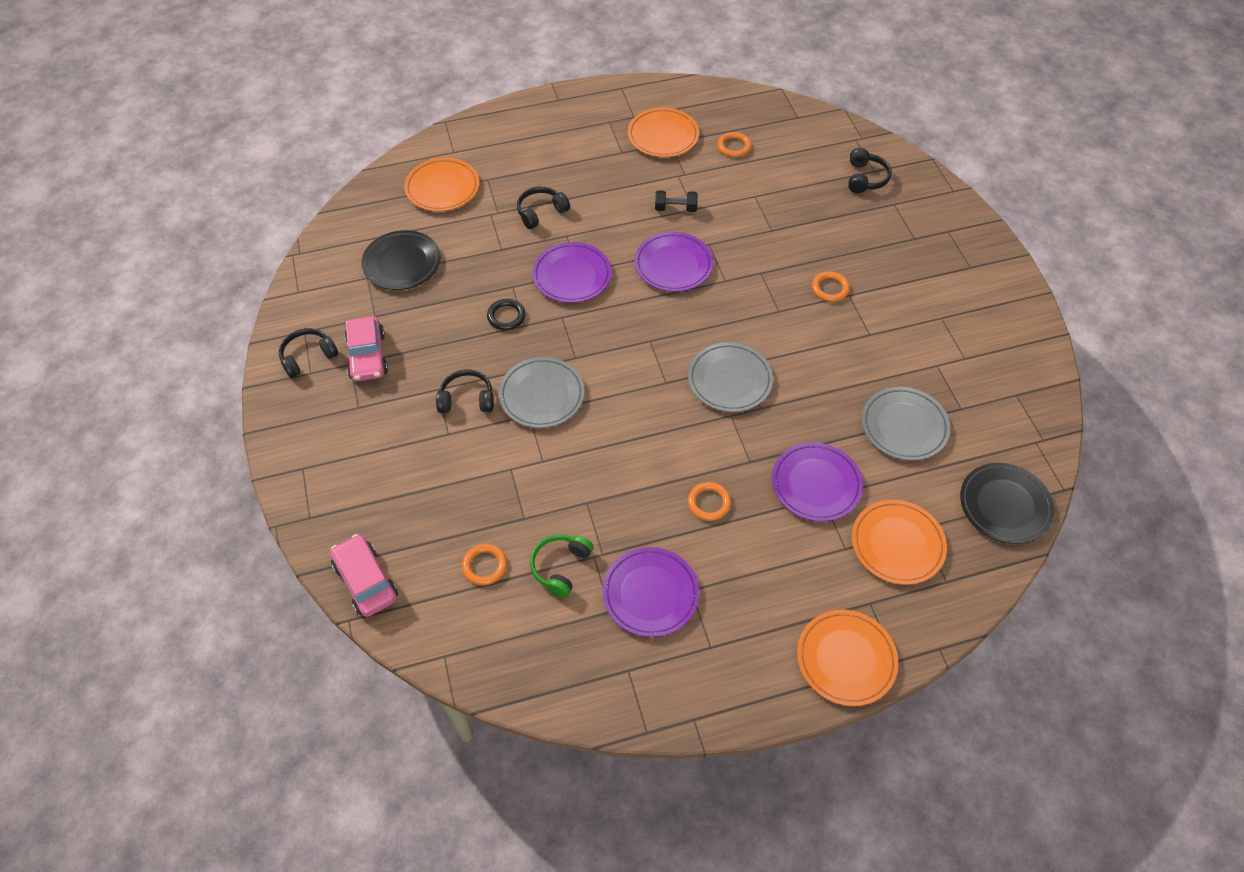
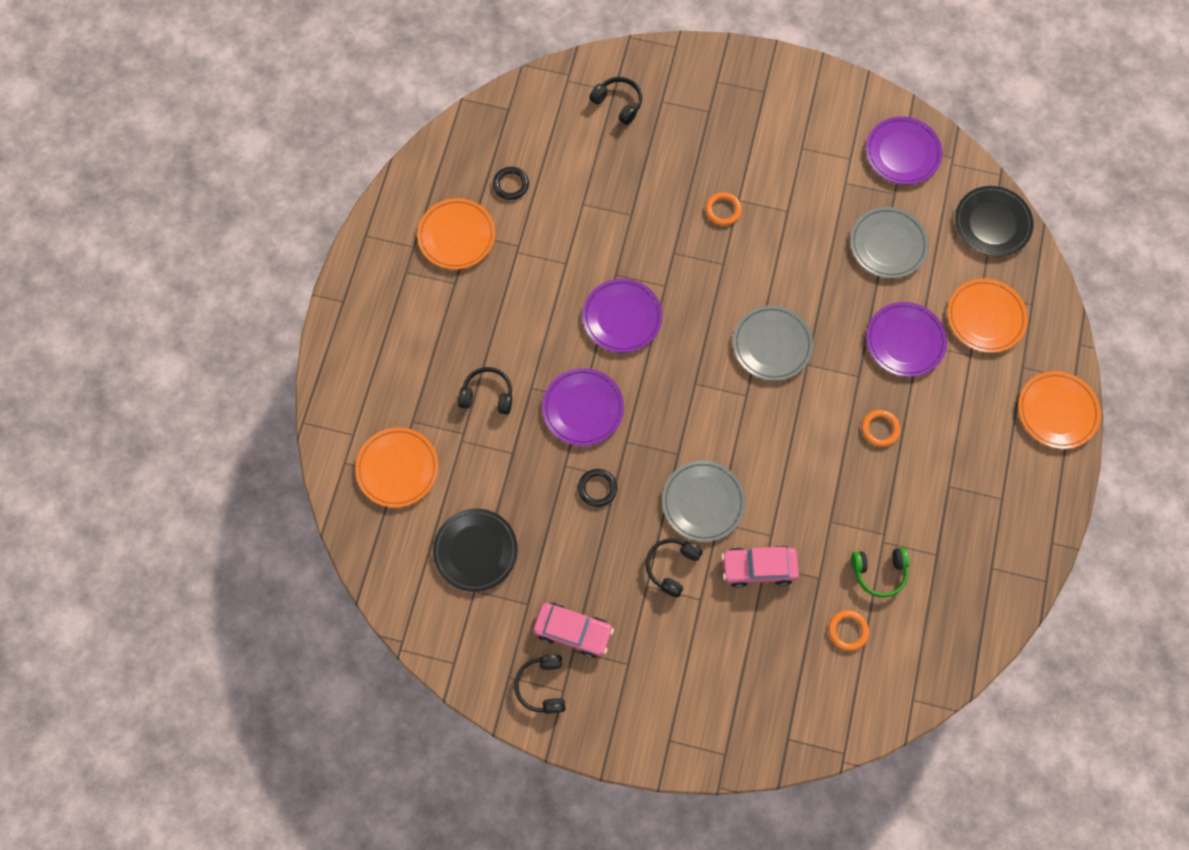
camera: 60 degrees left, 15 degrees up
pink car [330,534,398,617] -> pink car moved to [721,545,799,588]
black headphones [517,187,570,229] -> black headphones turned 105 degrees clockwise [458,367,512,415]
green headphones [530,534,593,598] -> green headphones turned 60 degrees counterclockwise [851,548,909,597]
purple plate [602,547,699,637] -> purple plate moved to [866,117,943,185]
black dumbbell [655,190,698,212] -> none
orange ring [717,132,751,158] -> black ring [493,167,529,200]

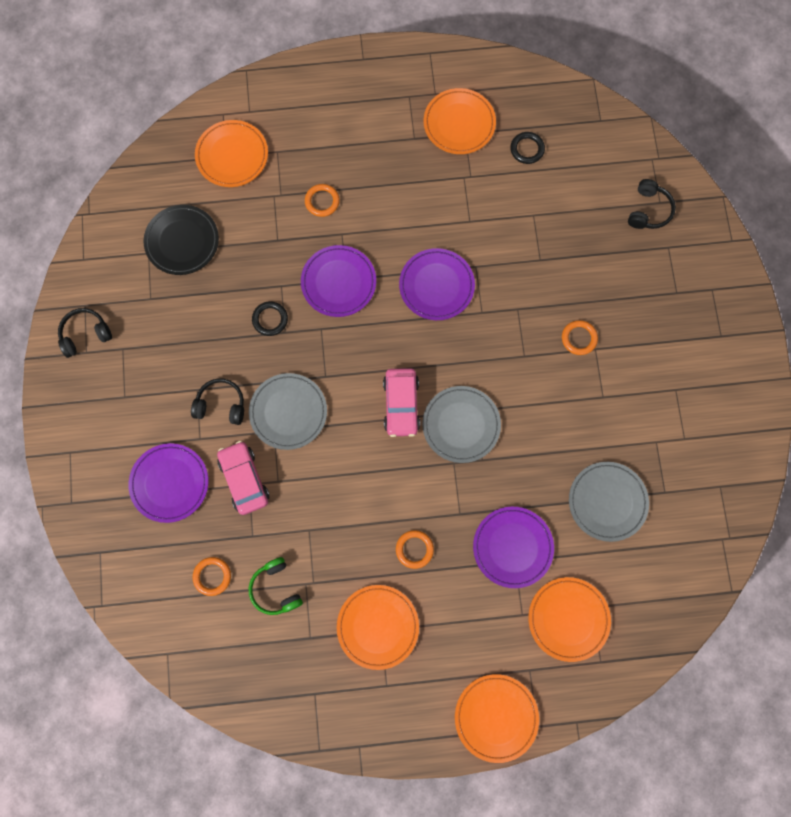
camera: 70 degrees right, 5 degrees up
black headphones [458,367,512,415] -> orange ring [305,184,340,217]
pink car [533,603,614,658] -> pink car moved to [383,368,420,437]
purple plate [866,117,943,185] -> purple plate moved to [128,443,208,523]
black plate [955,186,1034,257] -> none
none -> orange plate [337,585,419,670]

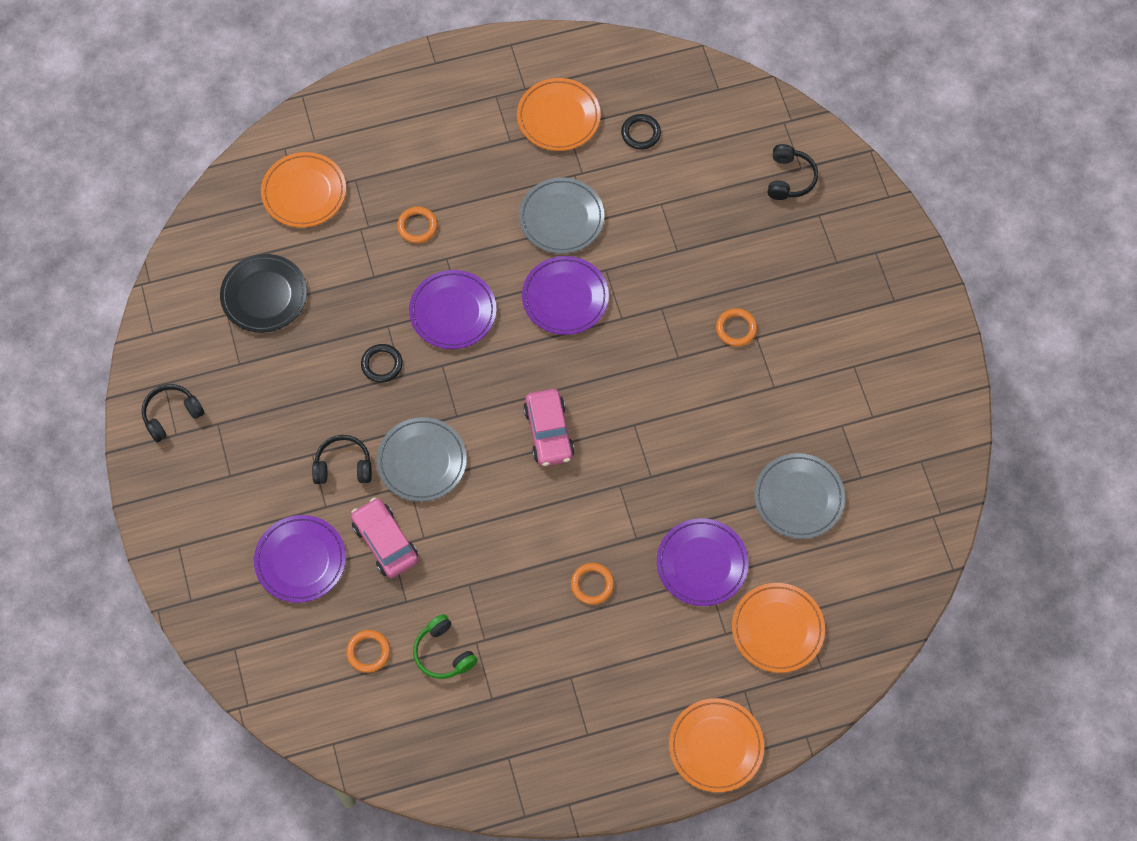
camera: 10 degrees left, 10 degrees down
orange plate [337,585,419,670] -> none
grey plate [422,386,501,463] -> grey plate moved to [519,177,605,254]

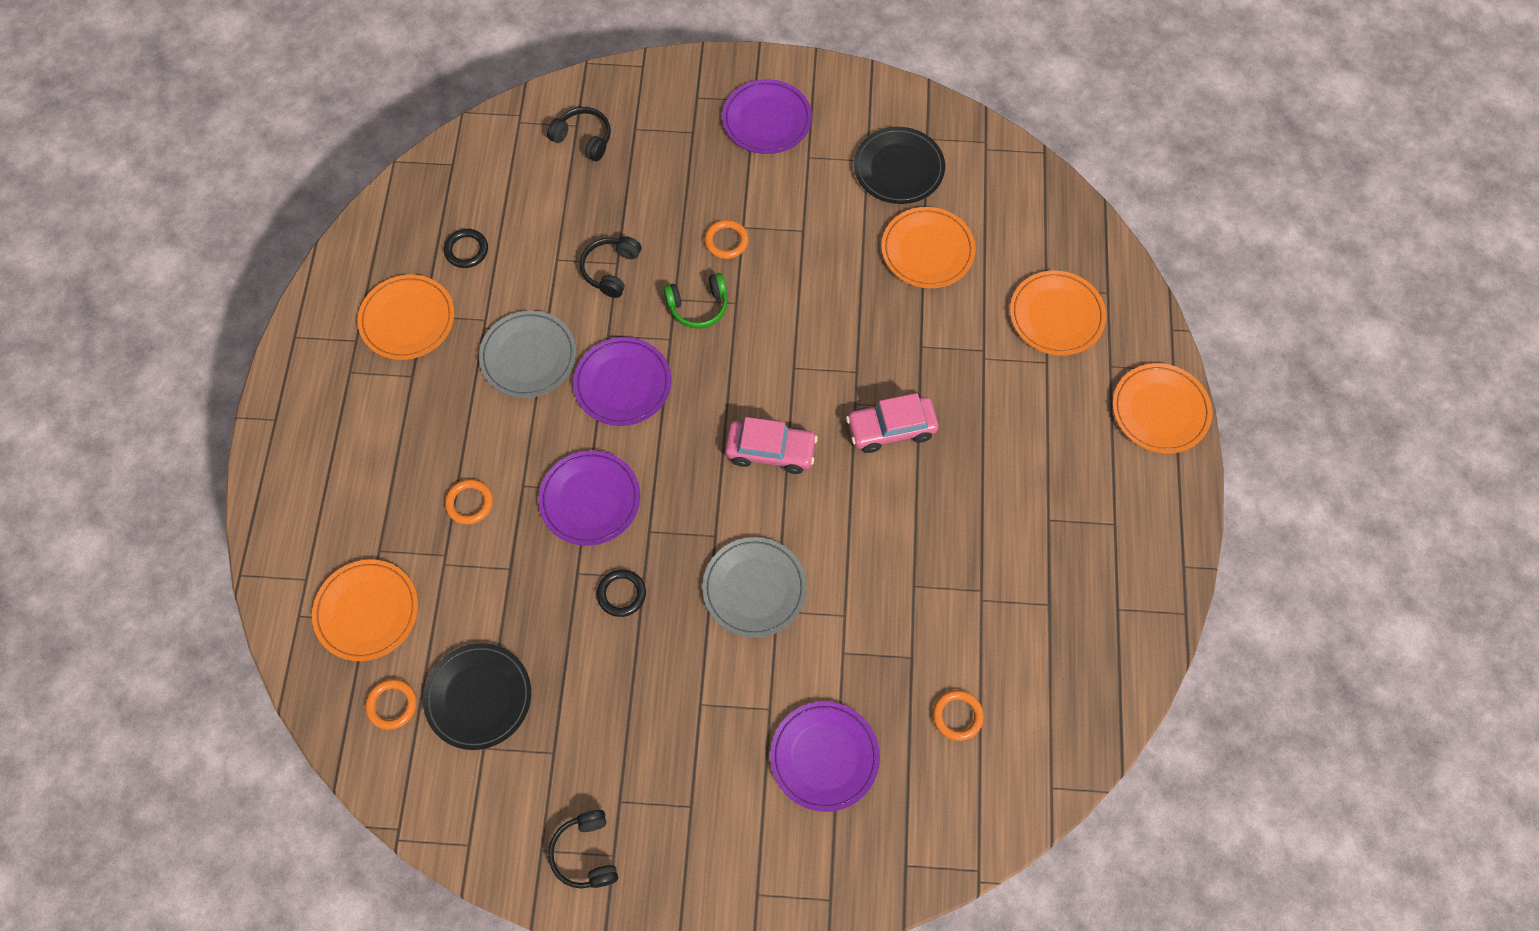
camera: 70 degrees left, 0 degrees up
black headphones [312,435,372,484] -> black headphones moved to [580,236,641,298]
pink car [351,498,418,578] -> pink car moved to [846,393,939,453]
green headphones [413,614,477,679] -> green headphones moved to [663,273,728,329]
orange ring [571,563,614,605] -> orange ring moved to [365,679,417,730]
purple plate [657,518,749,606] -> purple plate moved to [722,79,812,154]
grey plate [754,453,845,539] -> orange plate [881,207,976,288]
none -> black plate [854,127,945,204]

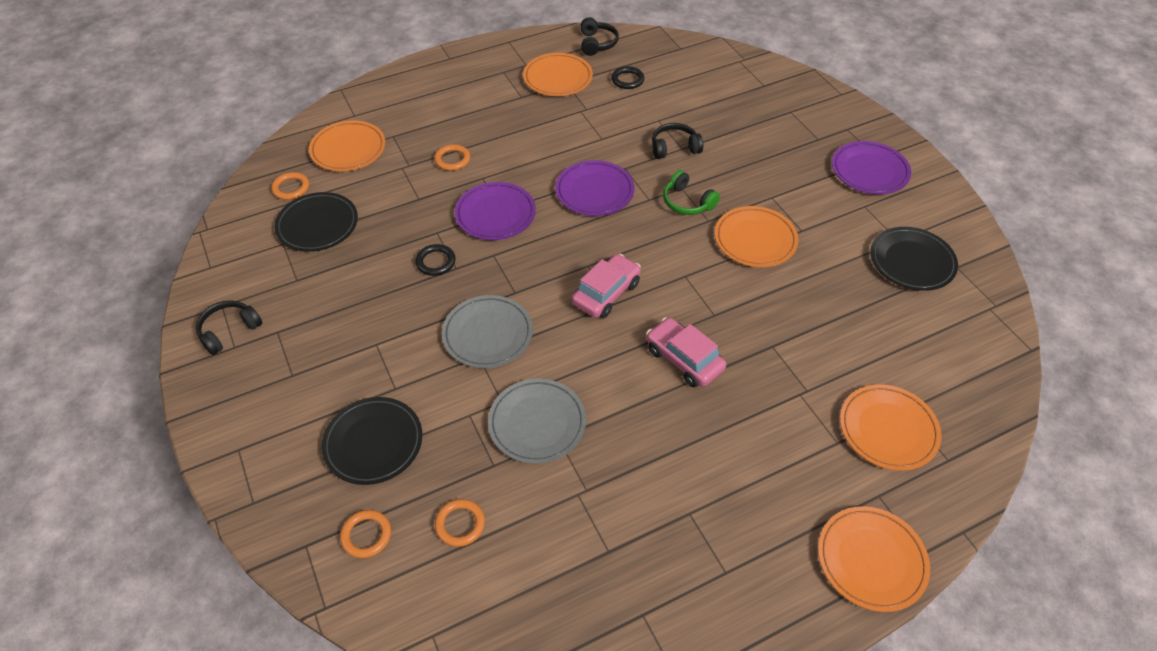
camera: 60 degrees right, 15 degrees down
grey plate [479,311,576,398] -> grey plate moved to [488,379,586,464]
black headphones [547,107,611,161] -> black headphones moved to [581,17,619,56]
orange ring [704,220,749,259] -> orange ring moved to [340,510,391,558]
pink car [725,417,818,474] -> pink car turned 120 degrees counterclockwise [572,254,641,318]
purple plate [770,701,880,812] -> black plate [321,397,422,485]
orange plate [881,207,976,288] -> orange plate moved to [715,206,799,267]

